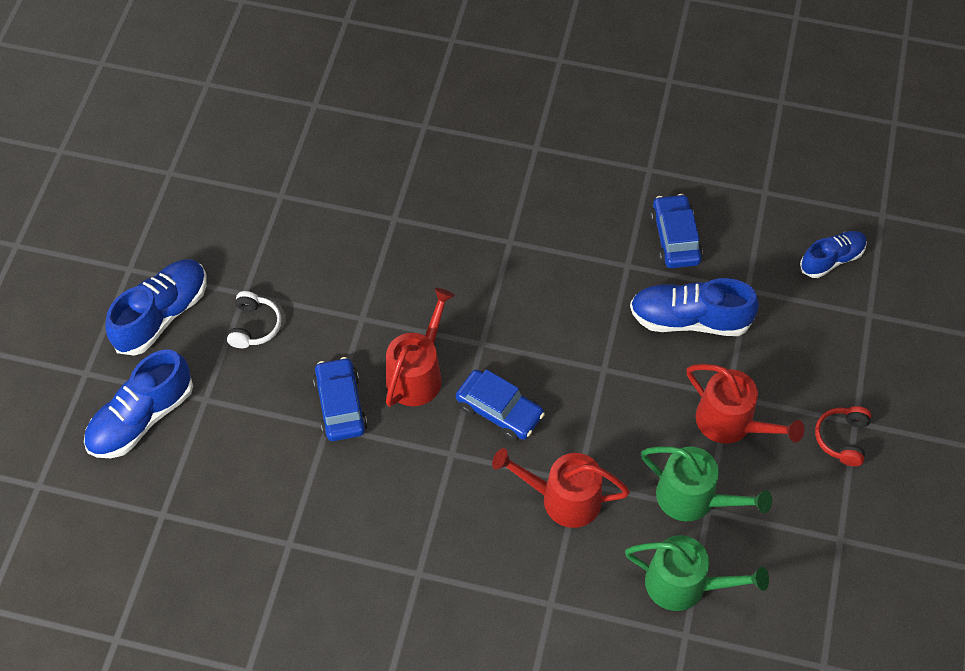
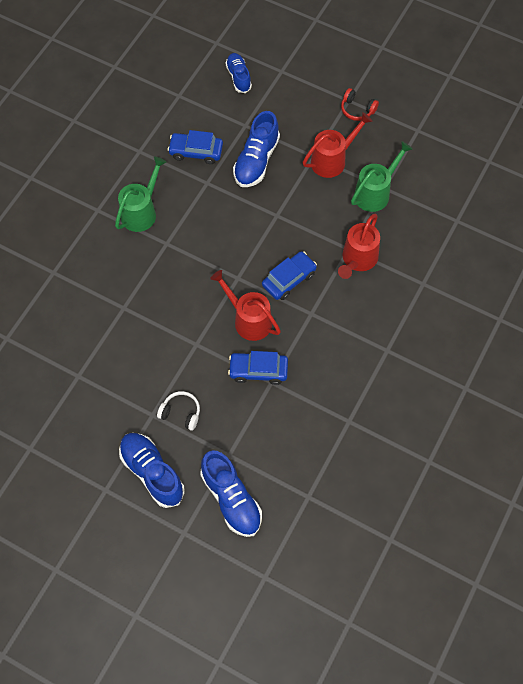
camera: 75 degrees left, 5 degrees up
green watering can [625,535,769,611] -> green watering can moved to [115,156,166,232]

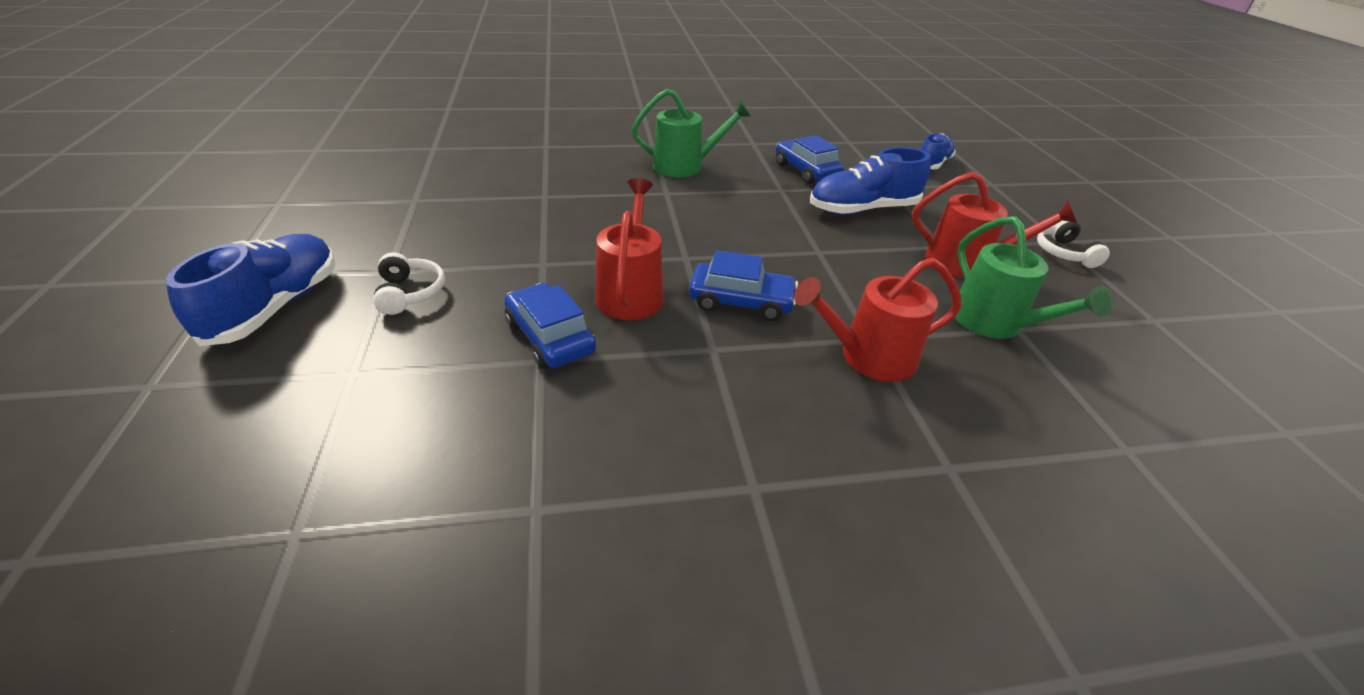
camera: 50 degrees right, 25 degrees down
blue shoe [200,450,262,537] -> none
red headphones [341,88,379,121] -> white headphones [1037,220,1110,268]
green watering can [351,141,412,212] -> green watering can turned 60 degrees clockwise [955,216,1113,339]

